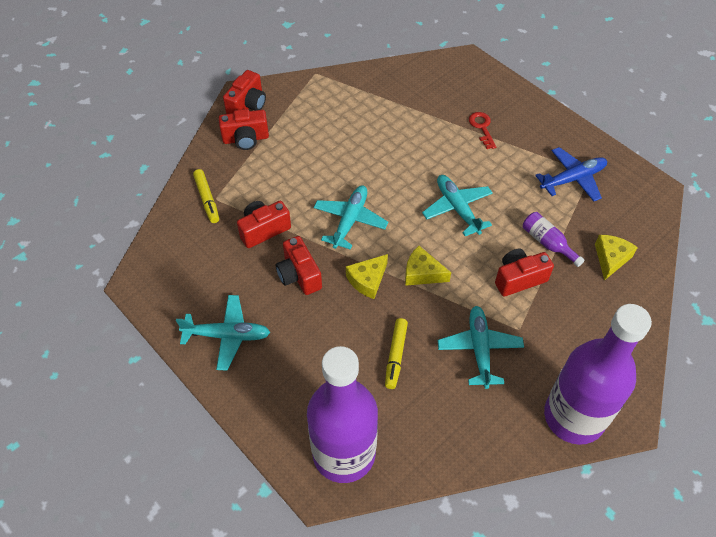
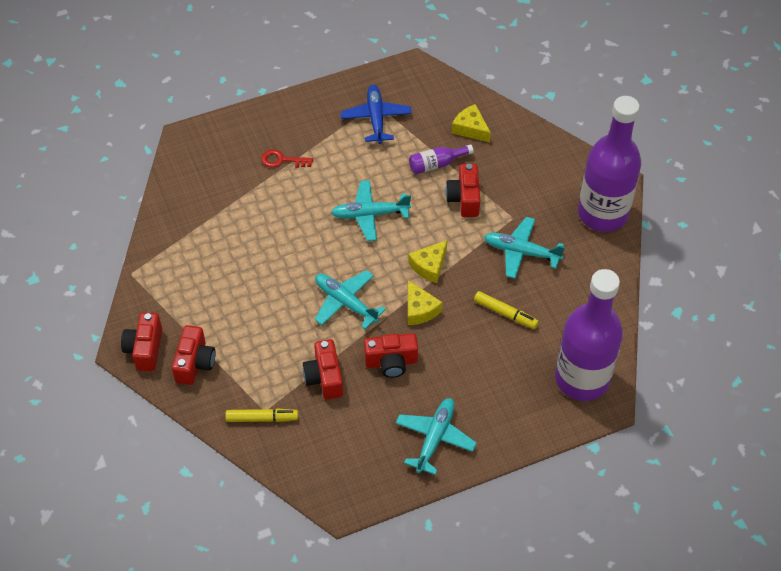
camera: 70 degrees left, 0 degrees up
red camera [223,70,266,114] -> red camera turned 135 degrees counterclockwise [121,313,162,371]

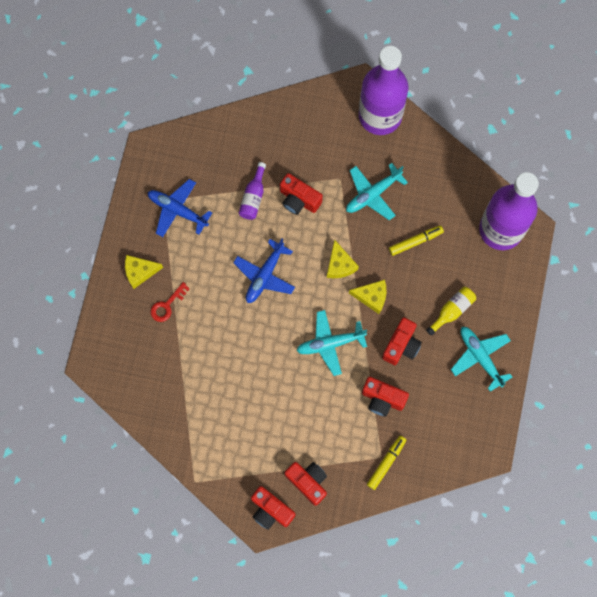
camera: 55 degrees left, 20 degrees up
turquoise plane [331,180,411,241] -> blue plane [233,239,295,303]
yellow cheese [452,104,491,142] -> yellow cheese moved to [125,255,163,289]
none -> yellow bottle [426,287,476,336]

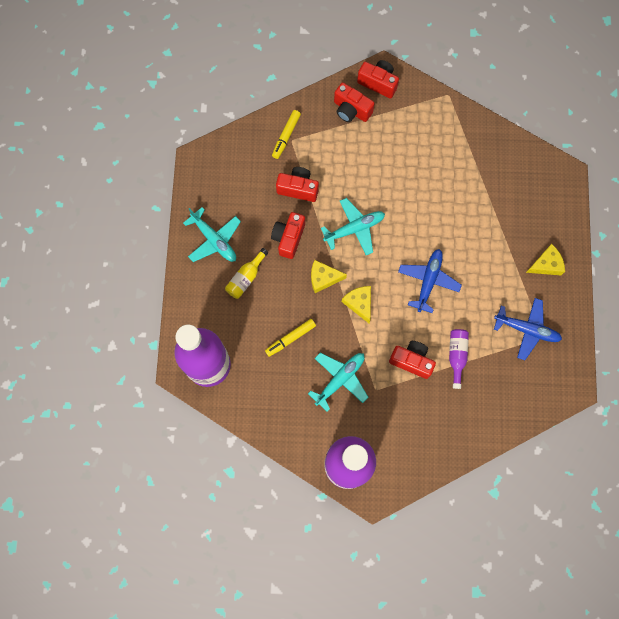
camera: 170 degrees right, 0 degrees up
red key [151,282,190,322] -> none

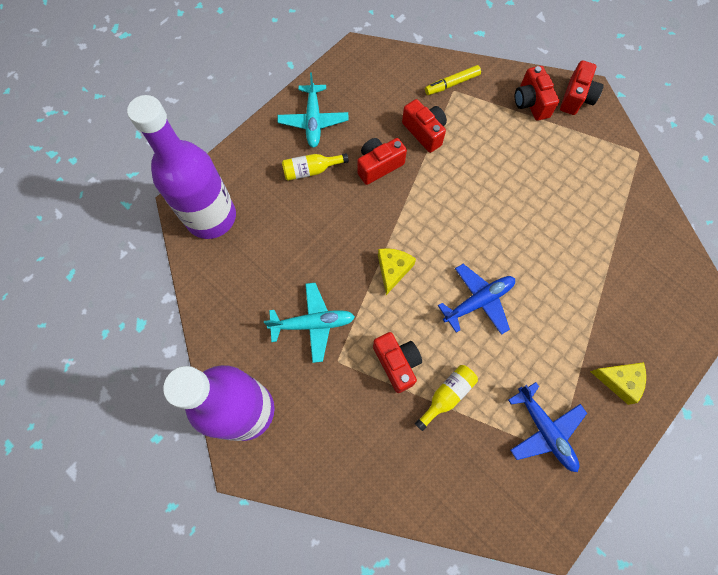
camera: 40 degrees right, 5 degrees down
yellow marker [265,319,316,357] -> none
yellow cheese [311,260,347,293] -> none
turquoise plane [321,198,385,255] -> none
red camera [357,60,399,98] -> red camera turned 45 degrees clockwise [560,60,604,115]
purple bottle [449,329,469,389] -> yellow bottle [415,365,478,431]

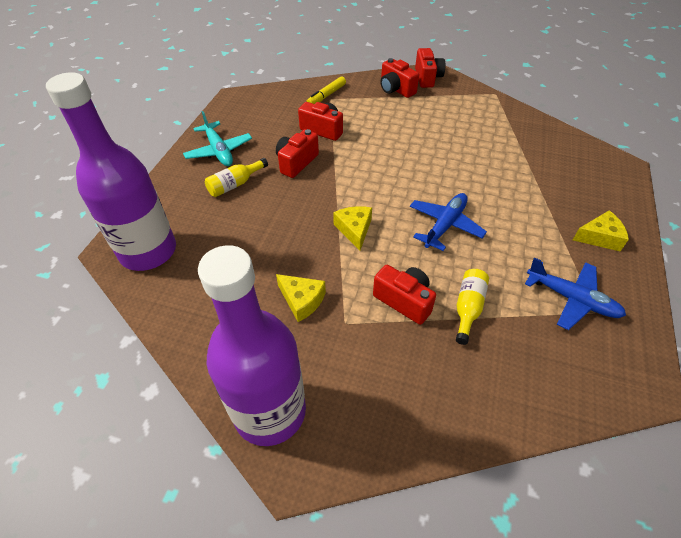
camera: 25 degrees left, 20 degrees down
turquoise plane [264,283,355,363] -> yellow cheese [276,274,326,322]

